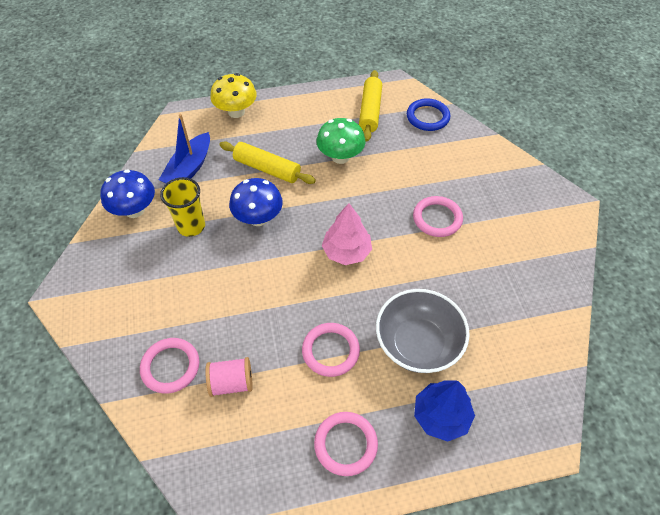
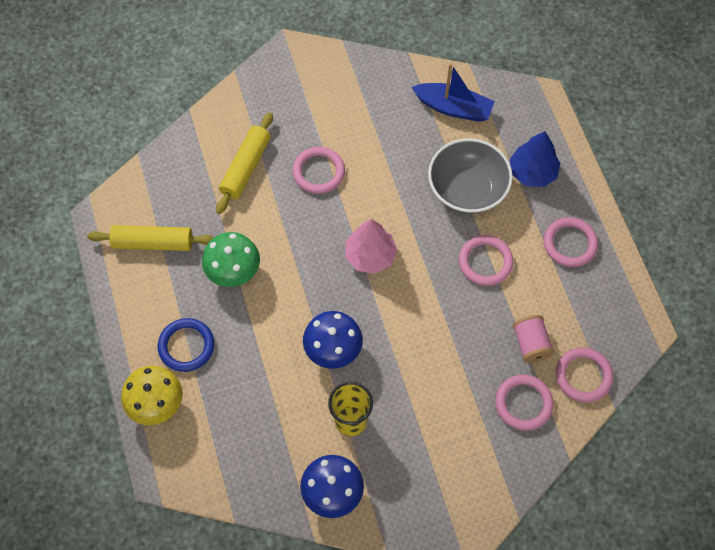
camera: 95 degrees left, 10 degrees up
blue boat [159,114,210,183] -> blue boat moved to [412,63,495,122]
yellow rolling pin [219,141,316,184] -> yellow rolling pin moved to [216,112,273,214]
blue ring [407,98,450,131] -> blue ring moved to [158,318,214,372]
none -> pink ring [556,347,613,402]

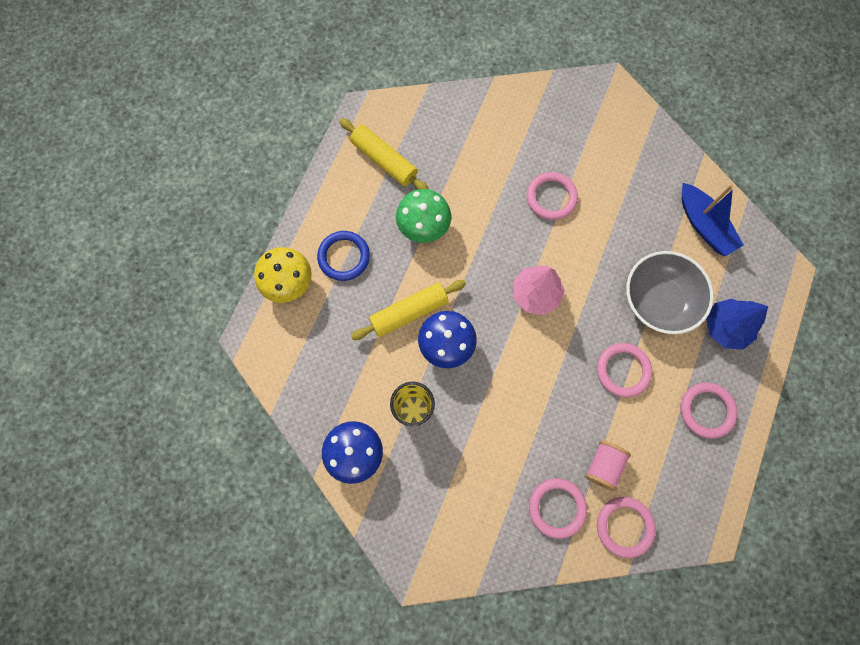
camera: 40 degrees right, 10 degrees up
yellow rolling pin [216,112,273,214] -> yellow rolling pin moved to [351,280,466,340]

